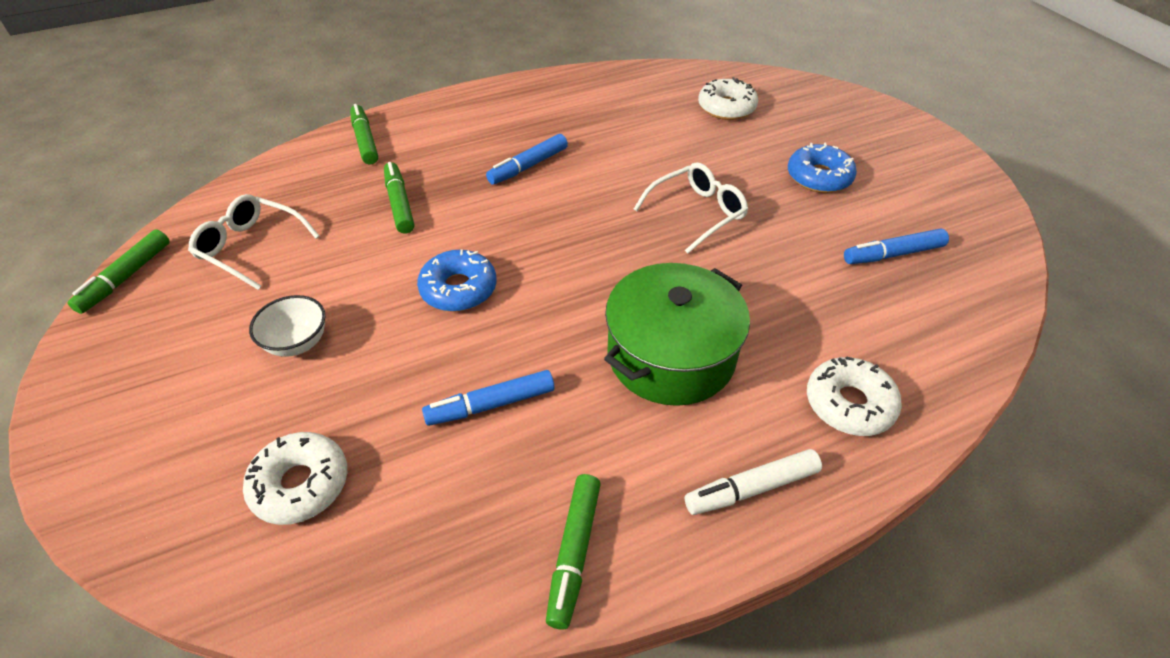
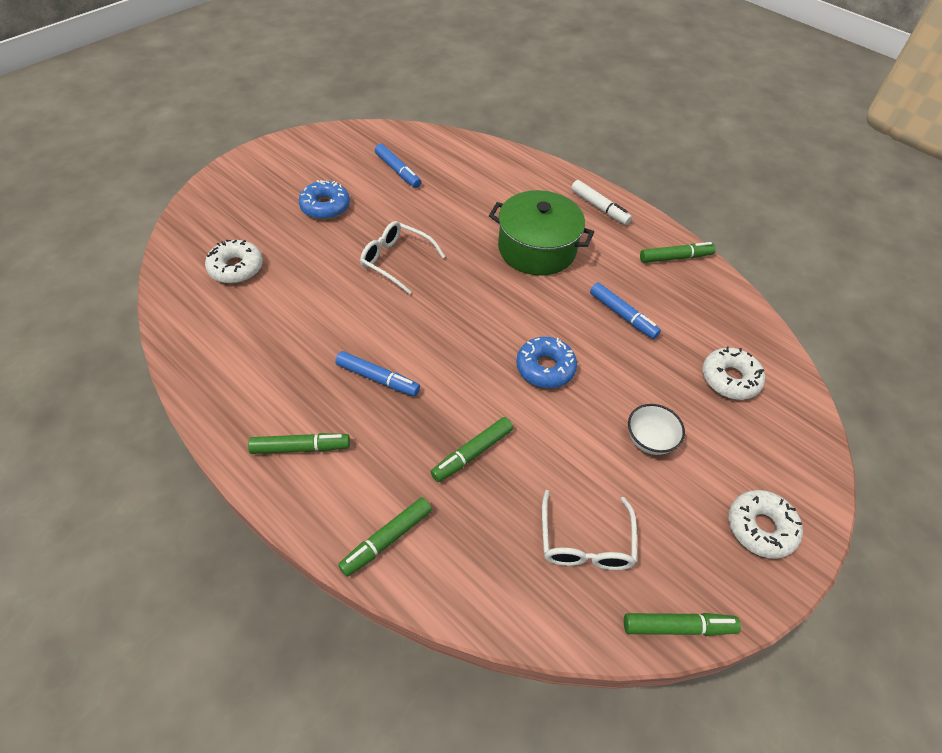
camera: 115 degrees left, 5 degrees up
white donut [807,356,902,436] -> white donut moved to [729,490,803,559]
none -> green marker [248,433,350,454]

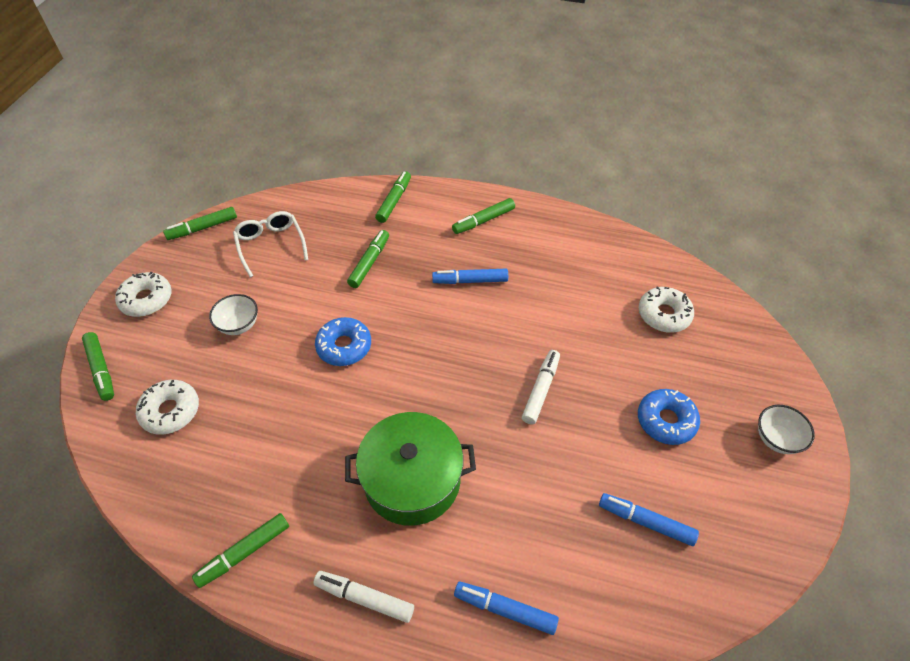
camera: 155 degrees right, 0 degrees up
white glasses [360,221,445,295] -> white marker [522,350,560,424]
blue marker [590,283,661,339] -> blue marker moved to [454,582,559,635]
none -> green marker [82,332,114,401]
none -> white bowl [758,405,815,454]

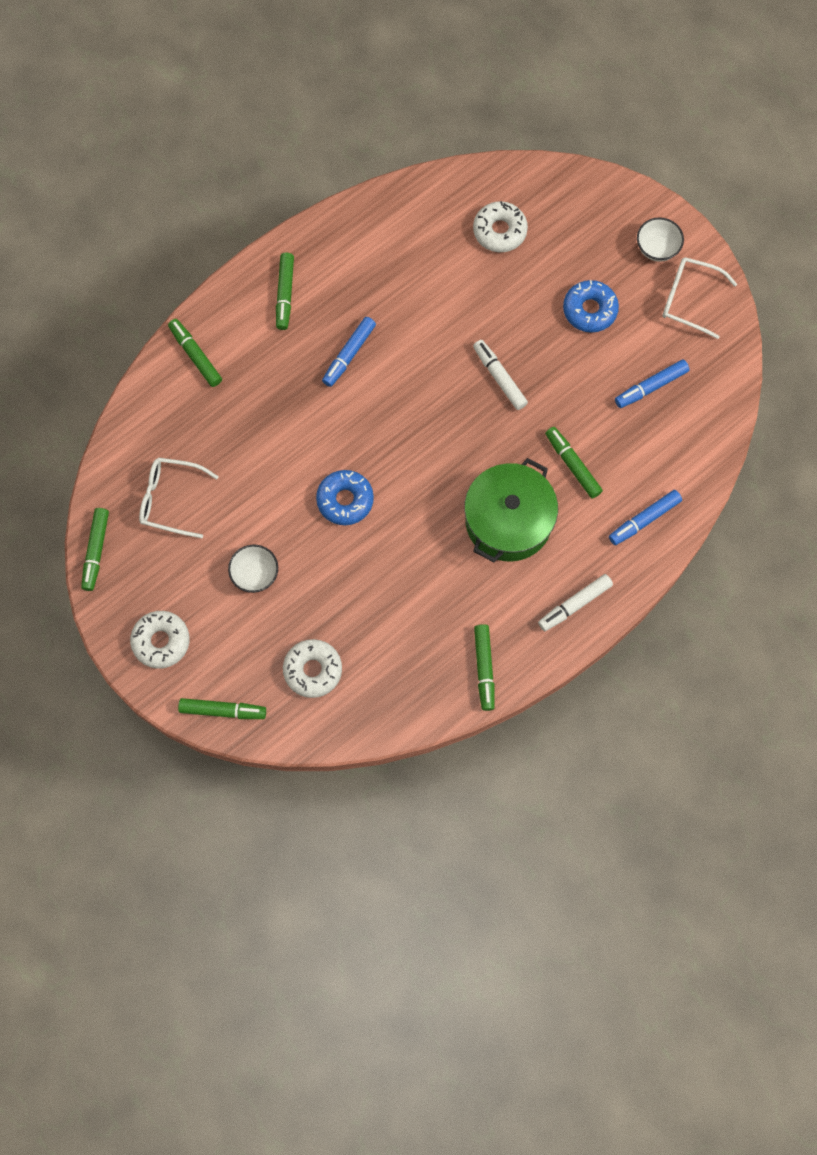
camera: 55 degrees left, 20 degrees up
green marker [347,230,389,288] -> green marker moved to [545,427,603,499]
none -> white glasses [662,257,737,339]

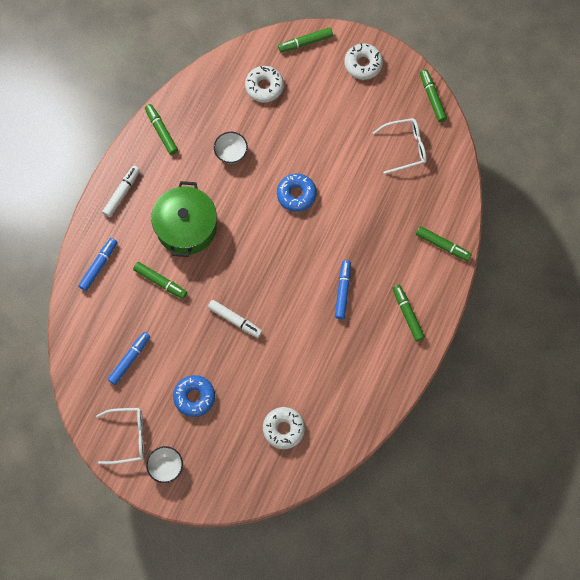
camera: 155 degrees right, 0 degrees up
white bowl [228,545,278,593] -> white bowl moved to [214,132,248,164]

